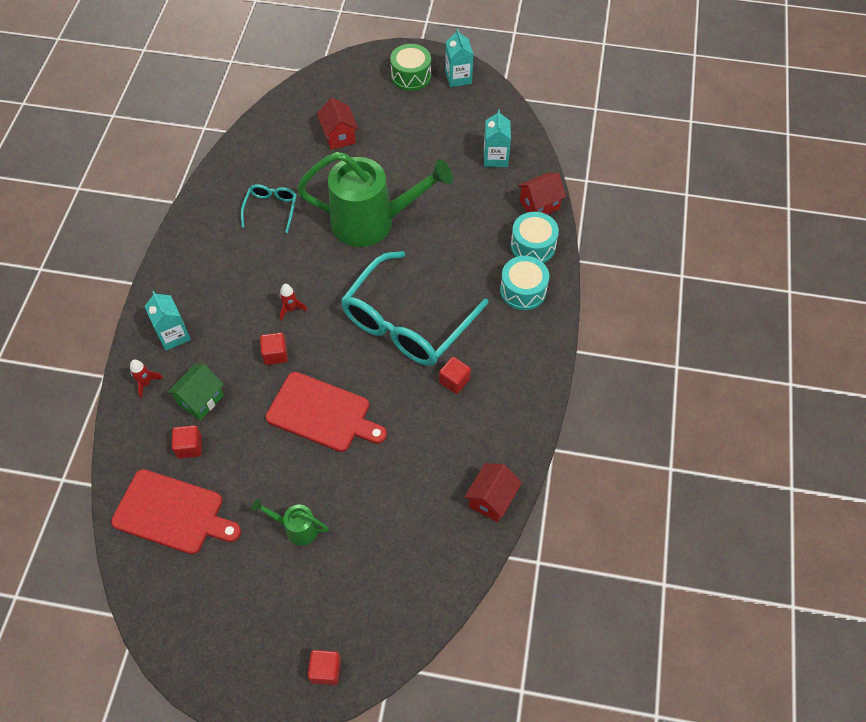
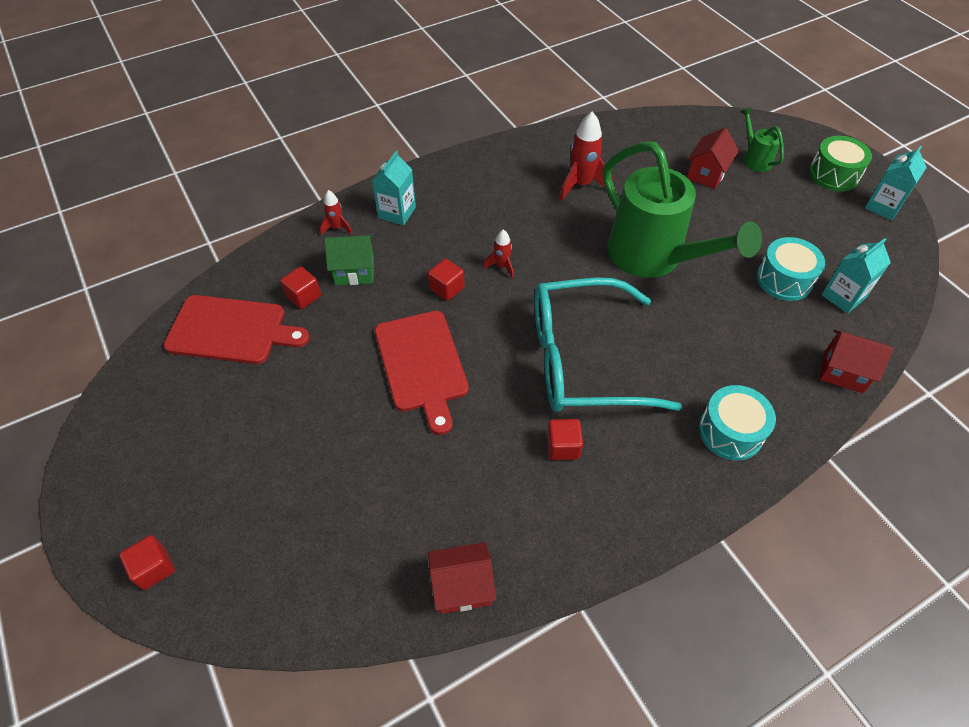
camera: 50 degrees right, 5 degrees down
red cutting board [111,469,241,554] -> red cutting board turned 60 degrees counterclockwise [164,295,310,364]
turquoise glasses [241,184,297,233] -> red rocket [560,112,613,200]
green watering can [251,498,329,546] -> green watering can moved to [740,107,784,172]
turquoise drum [511,212,559,263] -> turquoise drum moved to [757,237,825,301]

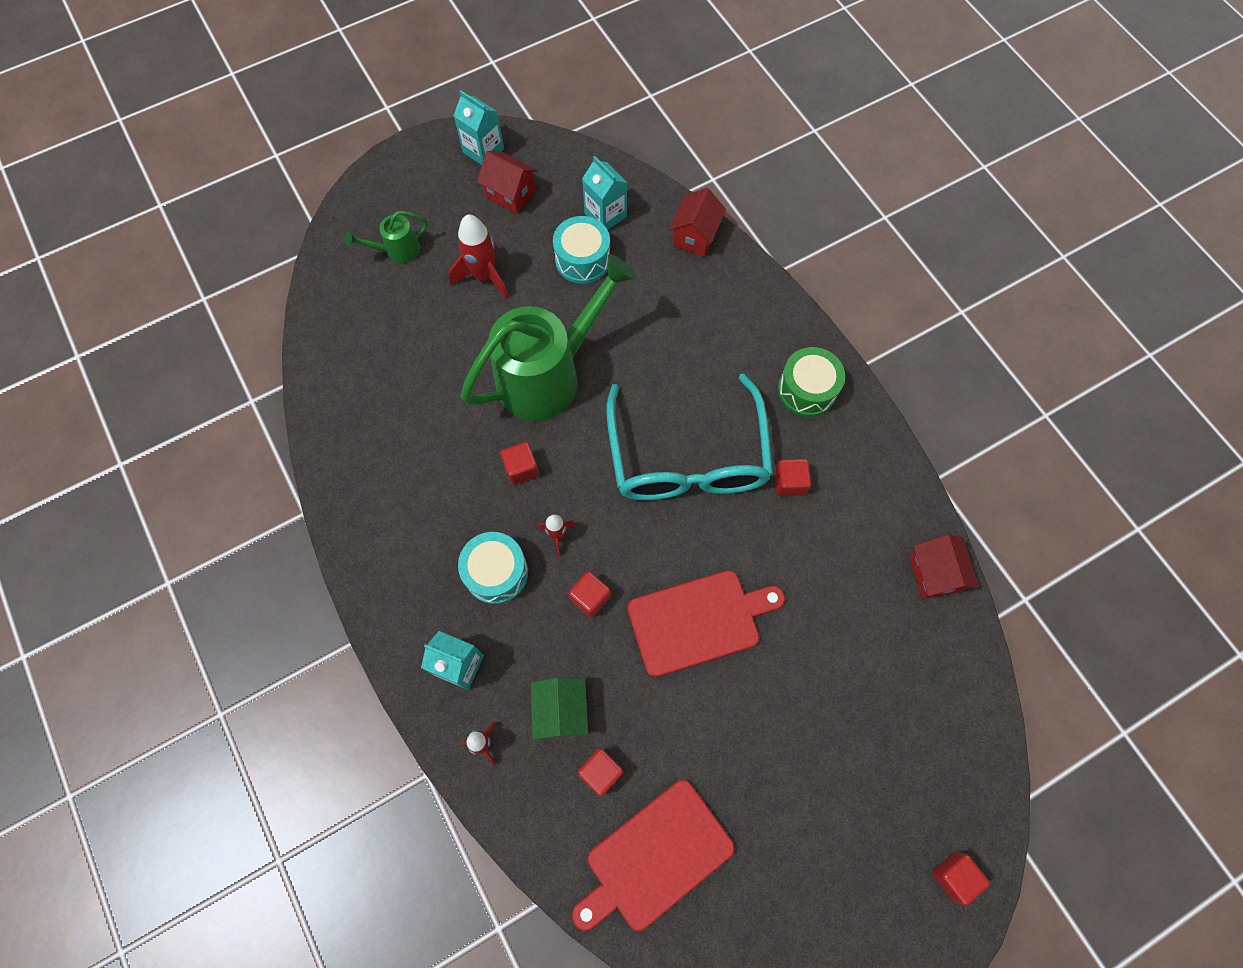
camera: 90 degrees left, 15 degrees up
red cutting board [164,295,310,364] -> red cutting board turned 135 degrees counterclockwise [572,780,735,931]
red rocket [560,112,613,200] -> red rocket moved to [448,214,509,299]
red house [687,128,739,189] -> red house moved to [477,151,538,214]
turquoise drum [699,385,776,461] -> turquoise drum moved to [458,532,528,604]
green drum [809,136,872,192] -> green drum moved to [778,347,845,417]
none -> red cube [500,442,539,485]

